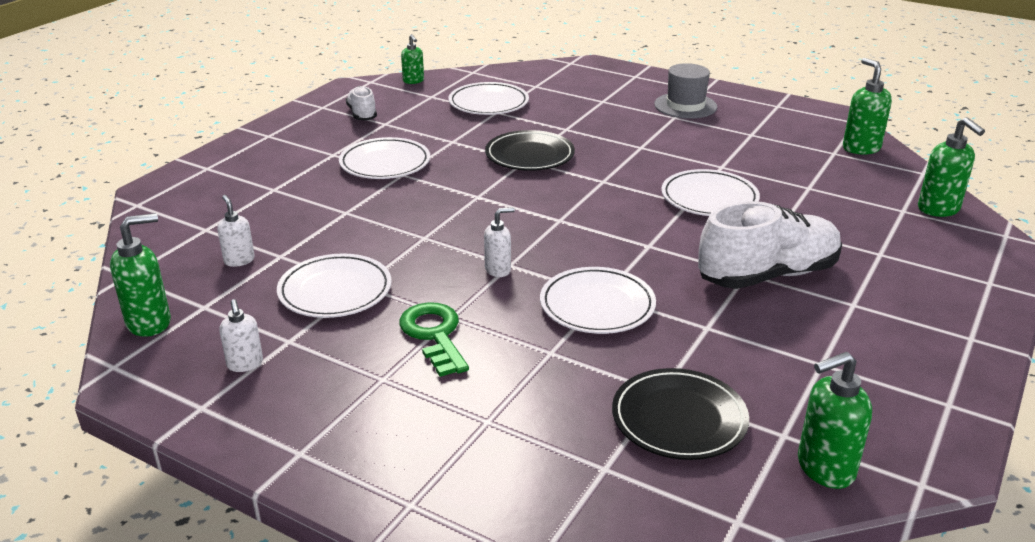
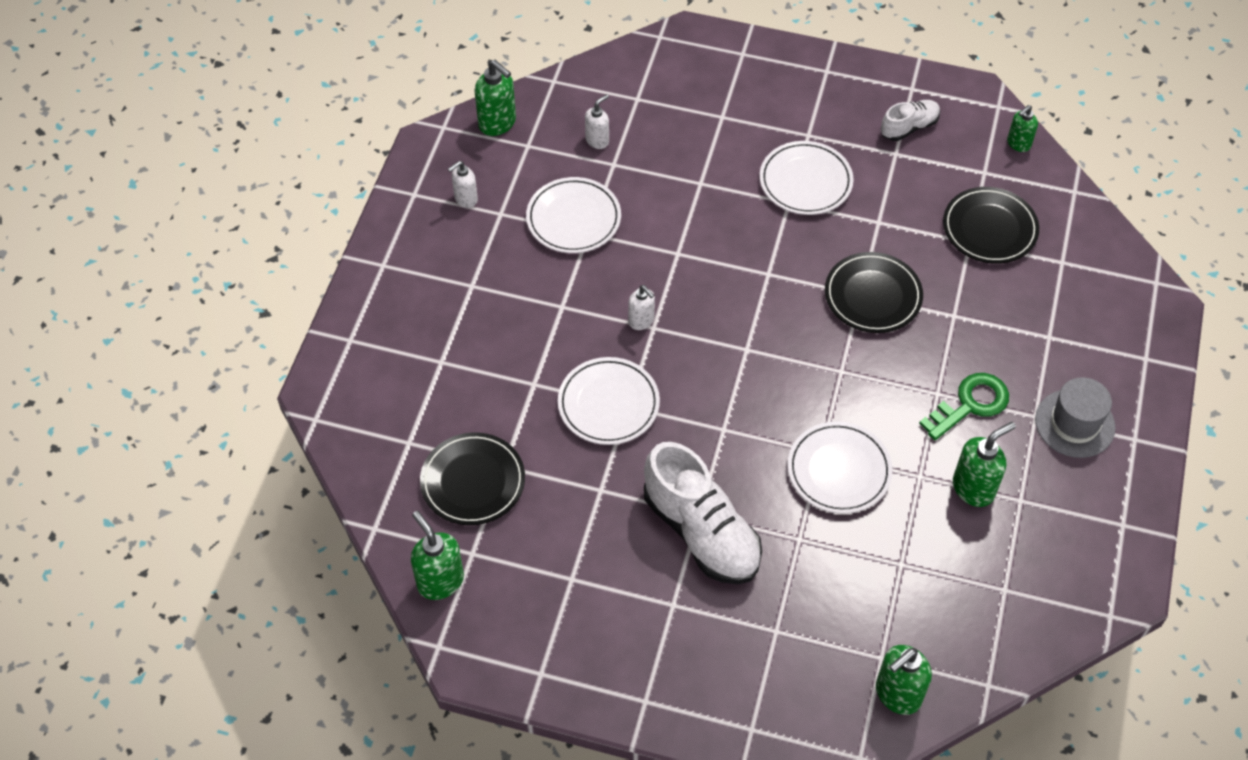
camera: 75 degrees right, 25 degrees up
green key [399,302,469,377] -> green key moved to [919,373,1009,441]
white plate [449,82,529,115] -> black plate [943,187,1039,264]
green soap dispenser [843,58,892,155] -> green soap dispenser moved to [953,422,1016,507]

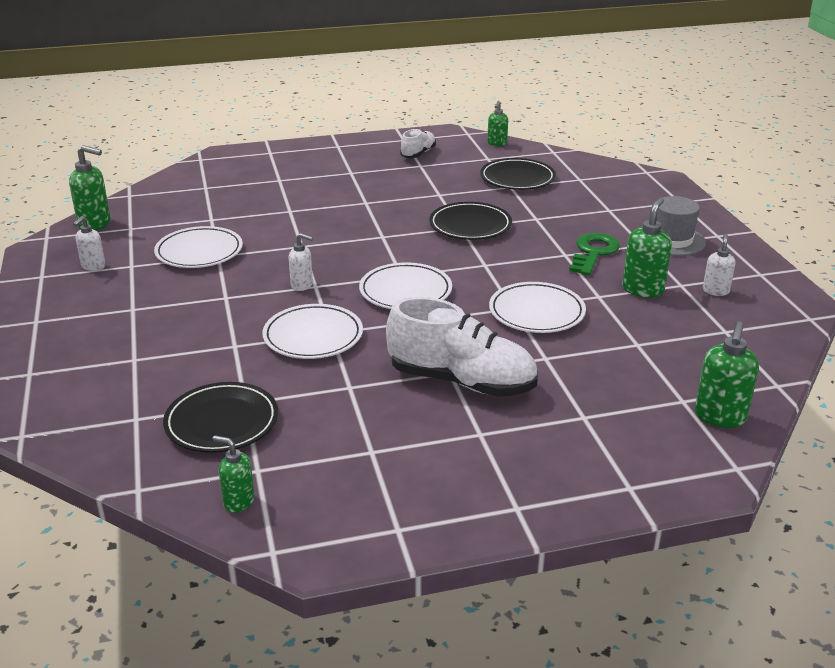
camera: 30 degrees left, 25 degrees down
green soap dispenser [411,511,464,600] -> green soap dispenser [213,435,255,513], size x0.63
white soap dispenser [585,94,609,149] -> white soap dispenser moved to [703,233,735,296]
white plate [760,141,854,215] -> white plate moved to [359,262,452,309]

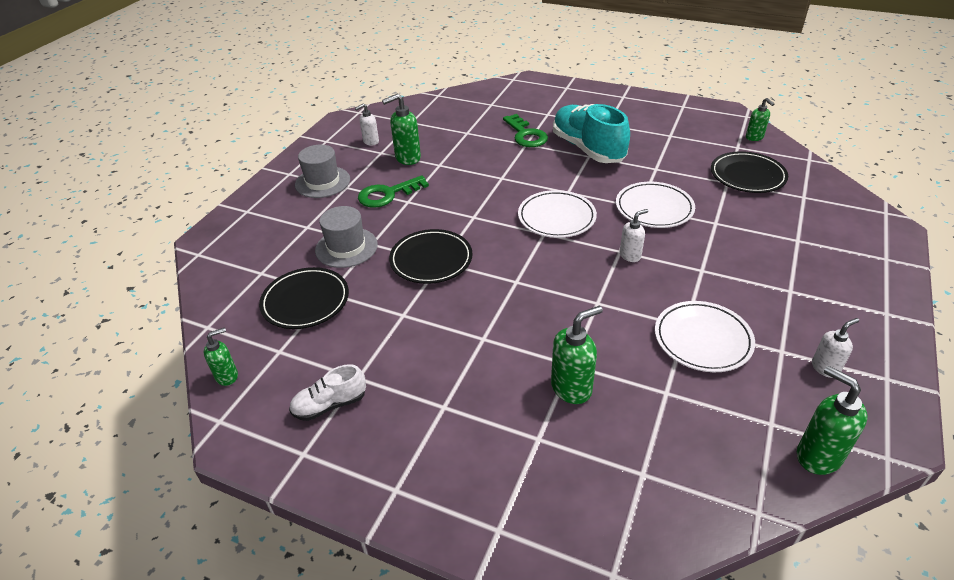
camera: 140 degrees left, 10 degrees up
white soap dispenser [289,233,313,291] -> white soap dispenser turned 90 degrees clockwise [620,209,648,262]
white shoe [386,297,538,397] -> turquoise shoe [553,104,630,163]
white plate [489,282,586,333] -> none
green soap dispenser [695,322,759,428] -> green soap dispenser moved to [551,306,603,404]
none -> grey hat [315,206,378,268]
none -> green key [503,114,548,147]

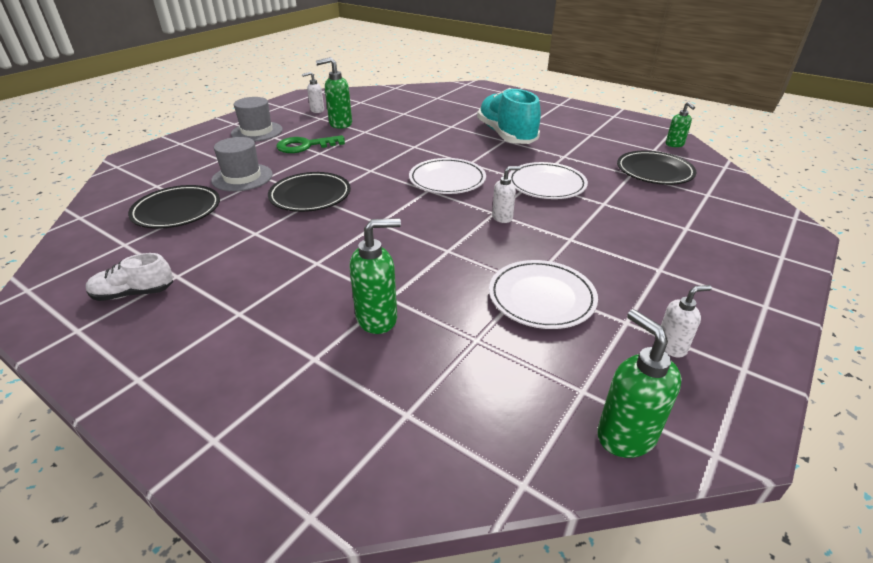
camera: 10 degrees right, 5 degrees down
green soap dispenser [204,327,238,386] -> none
green key [503,114,548,147] -> none

